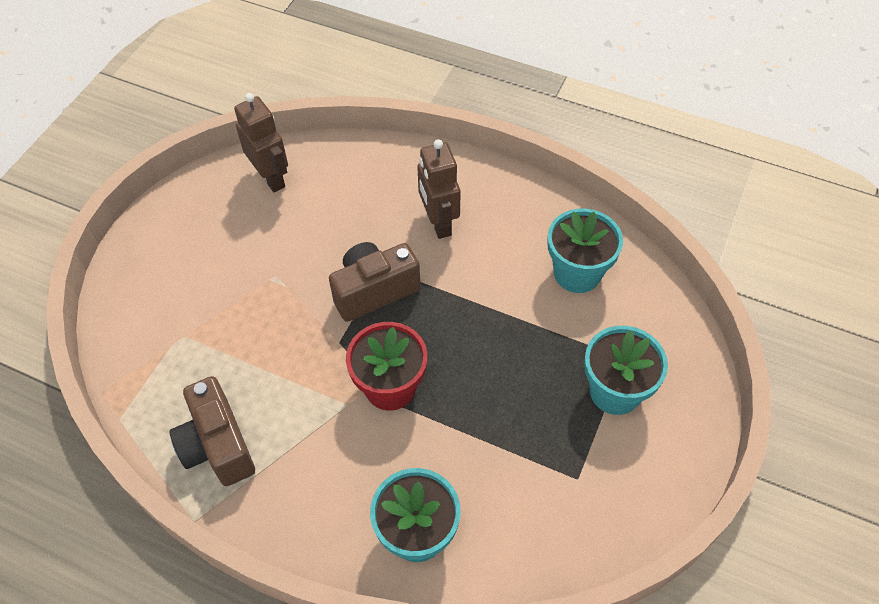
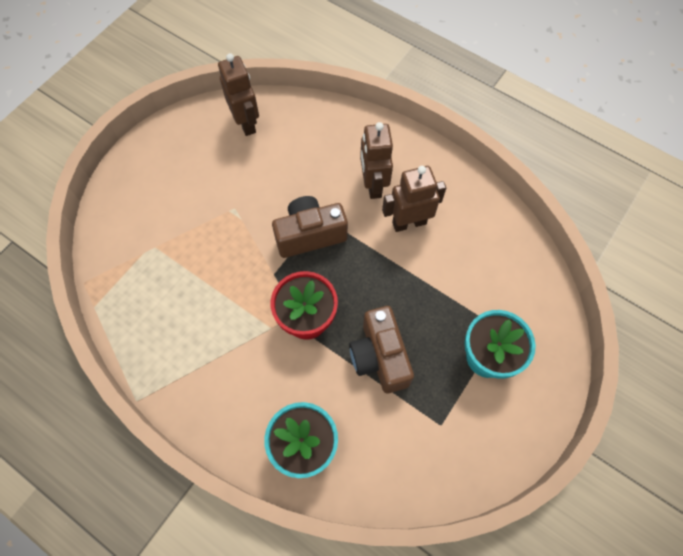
camera: 10 degrees right, 10 degrees up
brown camera [170,376,255,486] -> brown camera moved to [349,306,414,393]
turquoise flower pot [547,209,623,293] -> none
none -> brown robot [382,166,446,232]

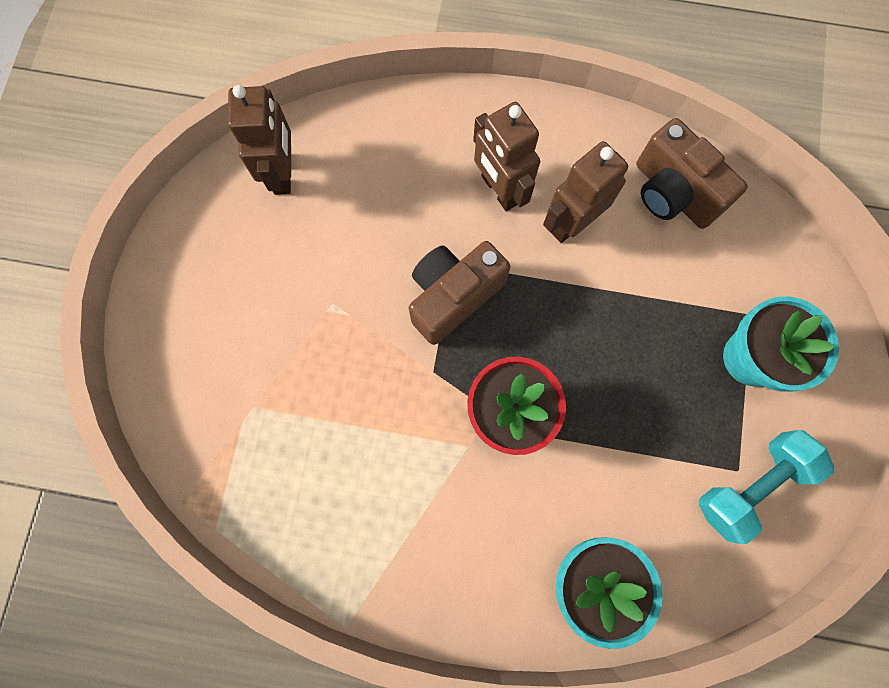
camera: 25 degrees left, 10 degrees up
brown robot [218,53,259,136] -> brown robot turned 45 degrees clockwise [228,85,291,195]
brown camera [349,306,414,393] -> brown camera moved to [636,118,748,229]
none -> turquoise dumbbell [699,430,834,544]

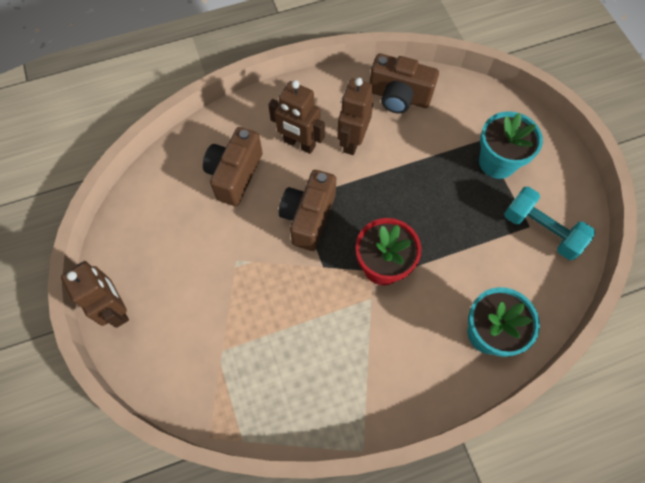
camera: 30 degrees left, 10 degrees down
brown robot [228,85,291,195] -> brown robot moved to [61,261,129,328]
turquoise dumbbell [699,430,834,544] -> turquoise dumbbell turned 75 degrees counterclockwise [504,187,595,260]
none -> brown camera [203,127,263,206]

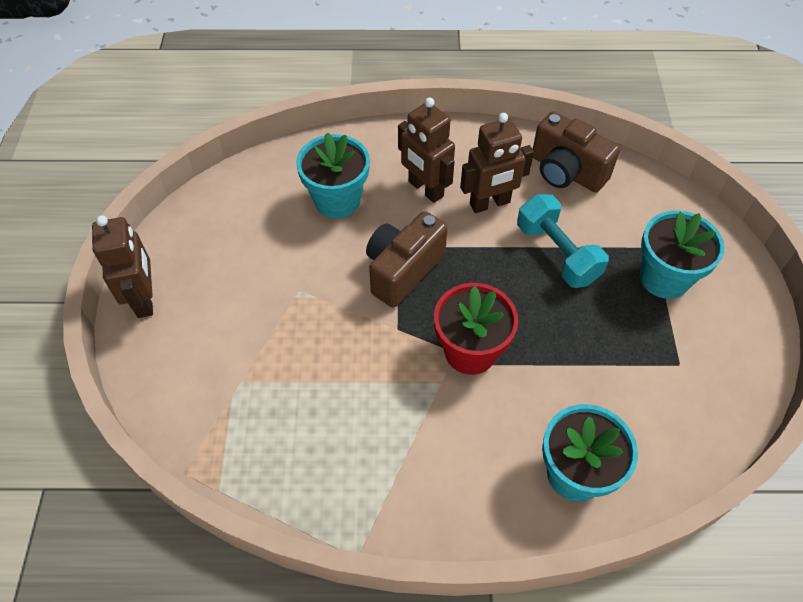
camera: 20 degrees right, 10 degrees down
brown camera [203,127,263,206] -> turquoise flower pot [296,132,370,219]
brown robot [337,78,374,155] -> brown robot turned 150 degrees counterclockwise [460,113,534,213]
turquoise dumbbell [504,187,595,260] -> turquoise dumbbell moved to [517,194,609,288]

